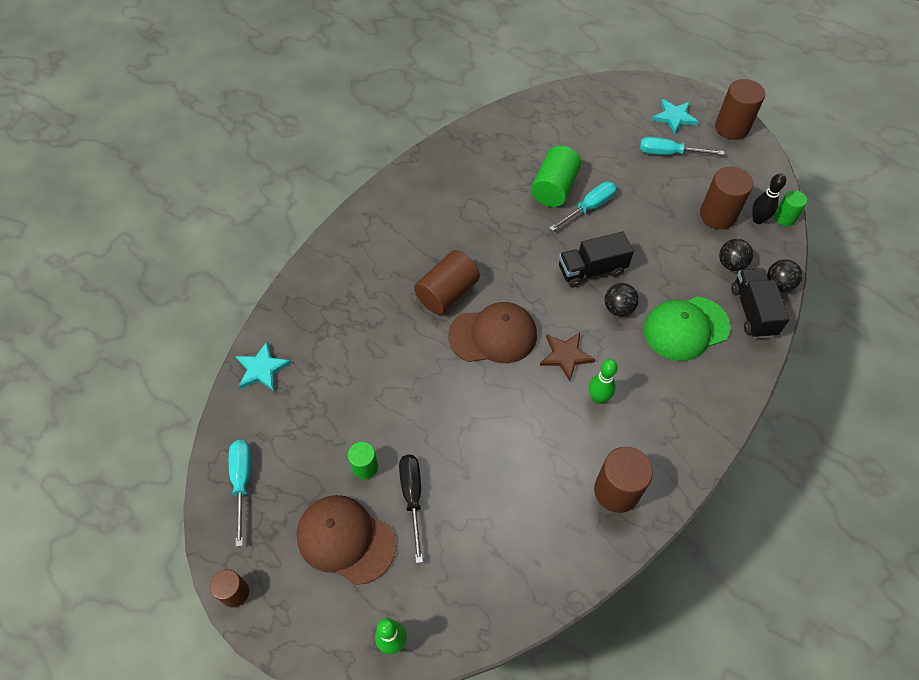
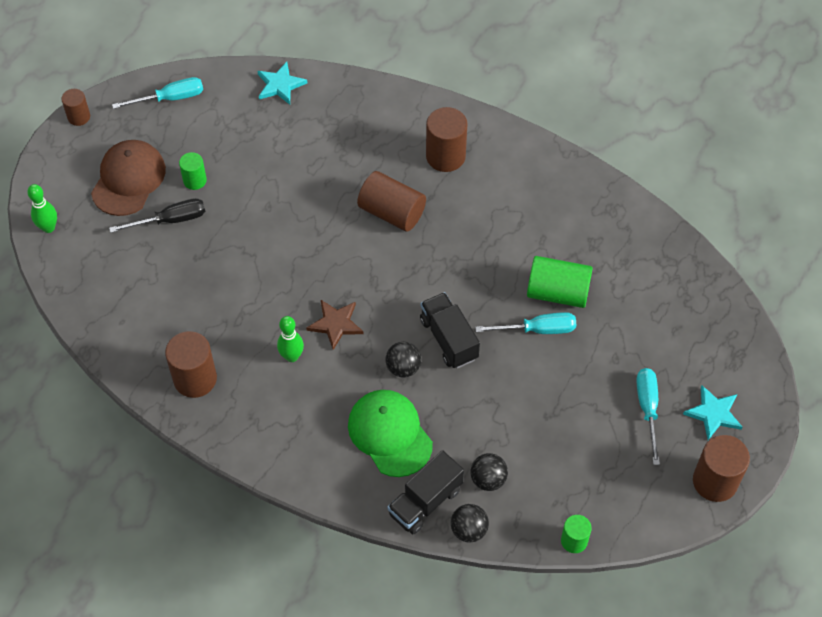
camera: 80 degrees right, 0 degrees up
brown cap [448,302,537,363] -> none
turquoise screwdriver [549,182,617,231] -> turquoise screwdriver turned 45 degrees counterclockwise [475,312,576,334]
brown cylinder [700,166,753,229] -> brown cylinder moved to [426,107,467,172]
black truck [731,268,790,338] -> black truck turned 150 degrees clockwise [387,450,464,534]
black bowling pin [752,173,786,224] -> none

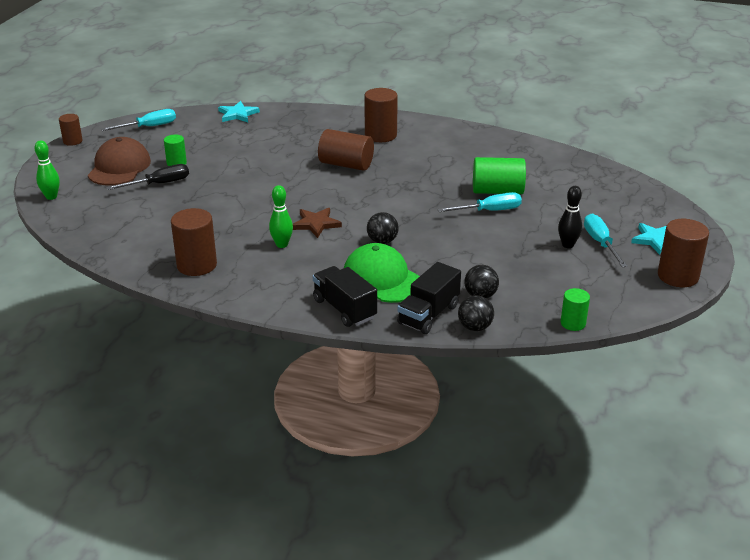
camera: 10 degrees left, 25 degrees down
black truck [420,292,480,368] -> black truck moved to [313,266,377,327]
none -> black bowling pin [558,186,582,248]

